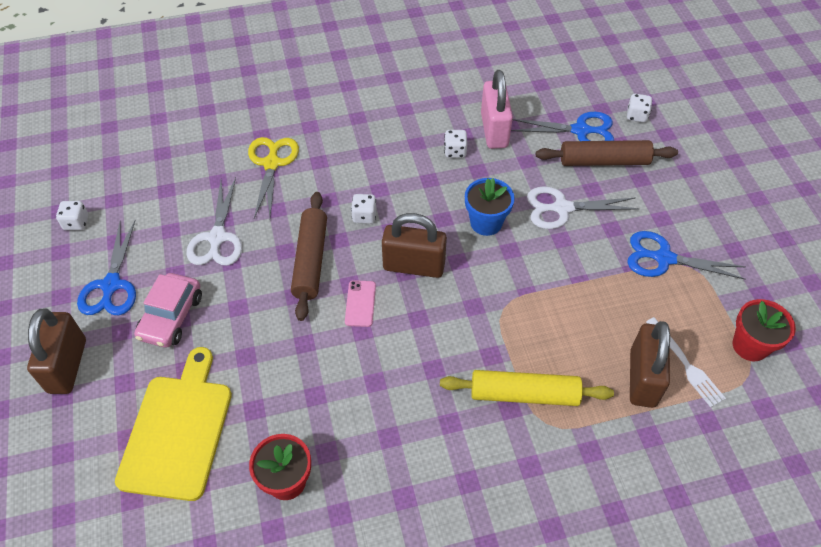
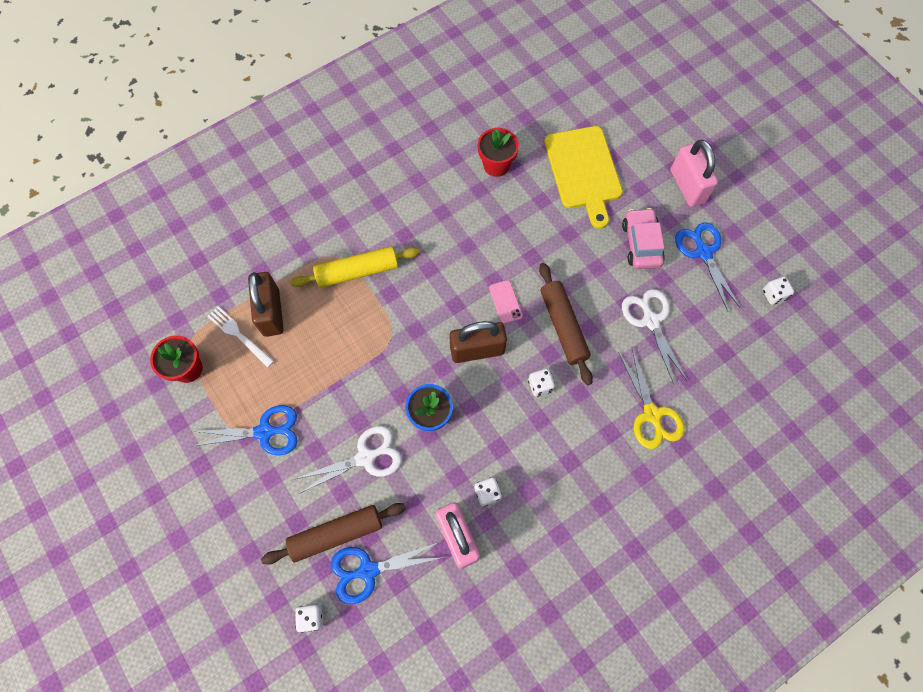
camera: 160 degrees right, 15 degrees up
brown padlock [27,309,86,394] -> pink padlock [670,140,718,207]

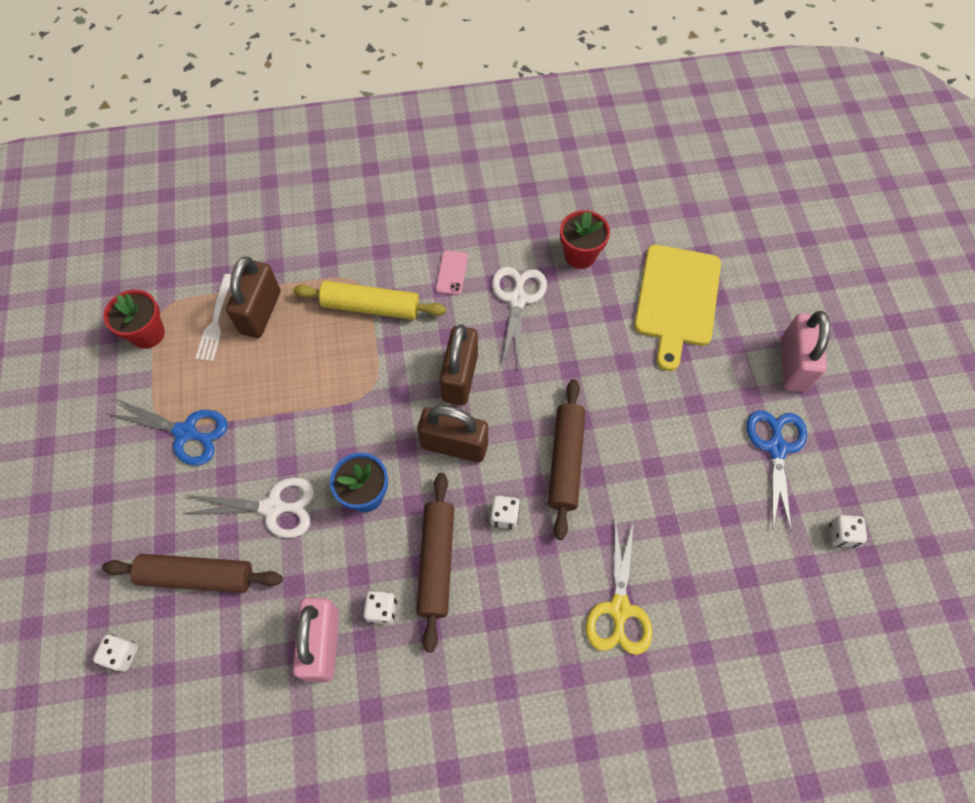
camera: 25 degrees right, 5 degrees down
white fork [207,306,274,368] -> white fork turned 150 degrees counterclockwise [196,274,231,361]
blue scissors [331,542,445,604] -> none
pink phone [489,280,523,324] -> pink phone moved to [436,250,468,295]
pink car [622,208,665,269] -> none
white scissors [622,289,687,384] -> white scissors moved to [492,267,547,368]
none -> brown rolling pin [416,473,454,652]
none -> brown padlock [439,324,478,405]

